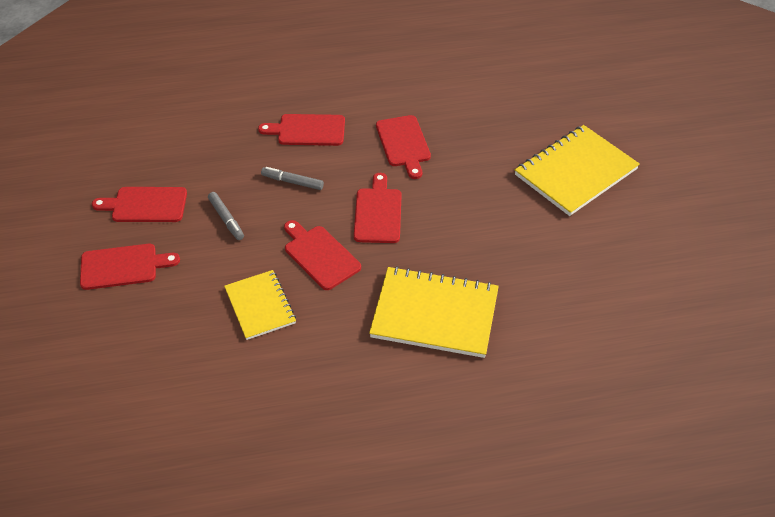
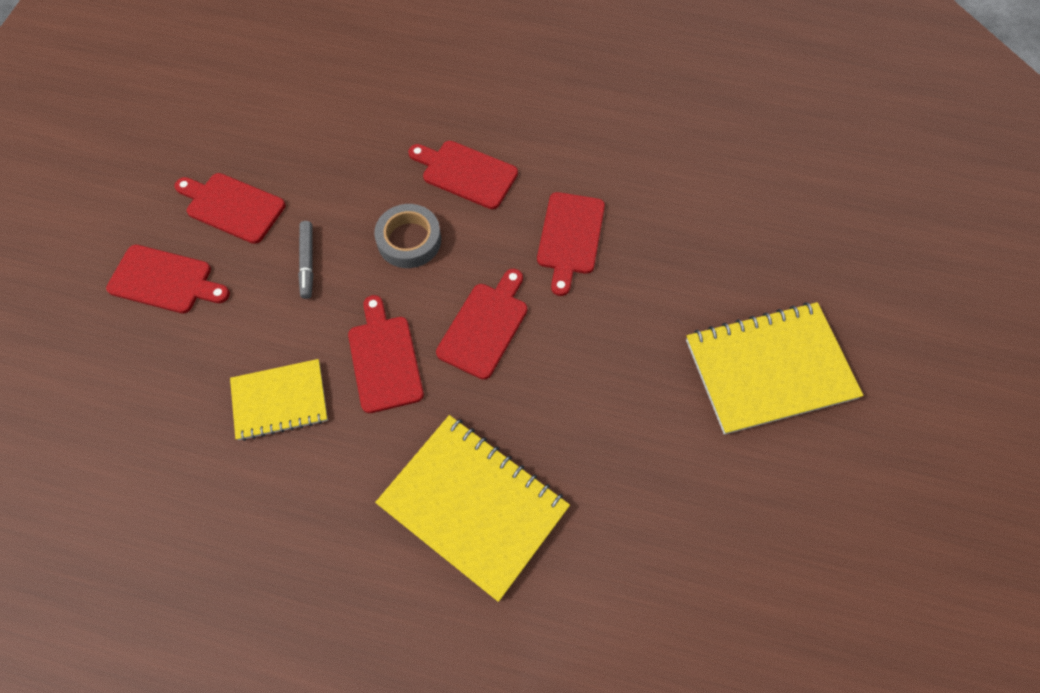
camera: 25 degrees right, 15 degrees up
yellow notebook [224,270,296,340] -> yellow notebook turned 75 degrees clockwise [230,359,328,441]
grey marker [261,167,324,190] -> grey tape [374,204,441,268]

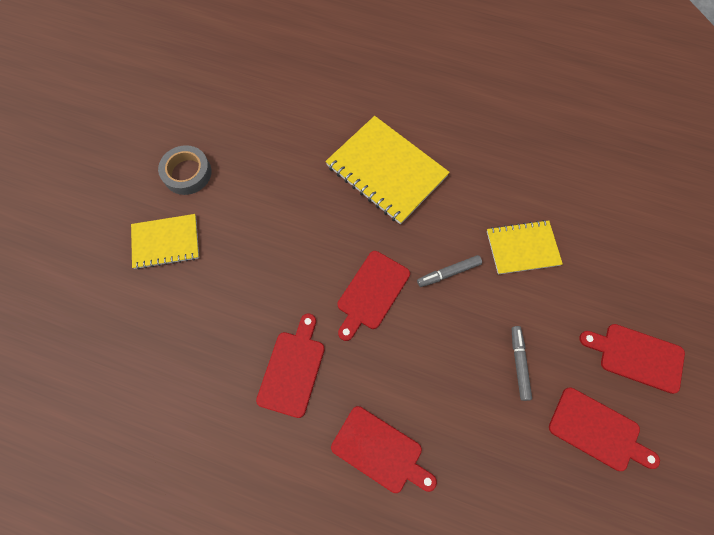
camera: 175 degrees left, 5 degrees up
red cutting board [348,295,424,413] -> grey marker [417,255,482,287]
grey tape [374,204,441,268] -> grey tape moved to [158,145,211,195]
yellow notebook [686,302,863,435] -> yellow notebook [131,214,199,269], size x0.61

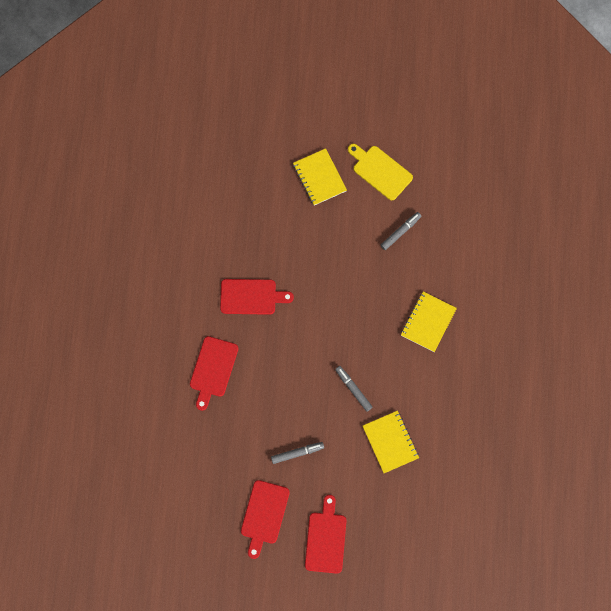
camera: 75 degrees right, 5 degrees up
grey tape [158,145,211,195] -> yellow cutting board [348,144,413,200]
yellow notebook [325,116,450,224] -> yellow notebook [401,292,457,352], size x0.61
red cutting board [338,251,410,341] -> none
none -> grey marker [381,212,421,250]

